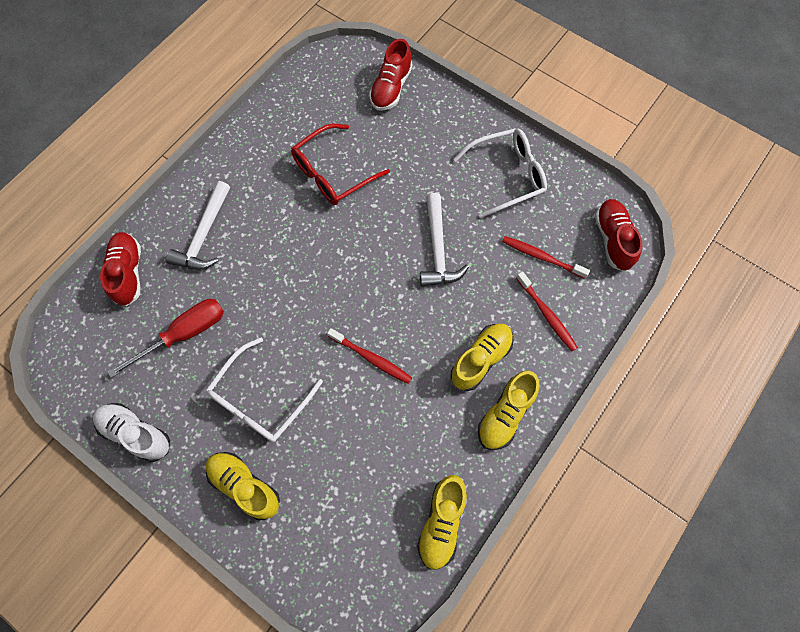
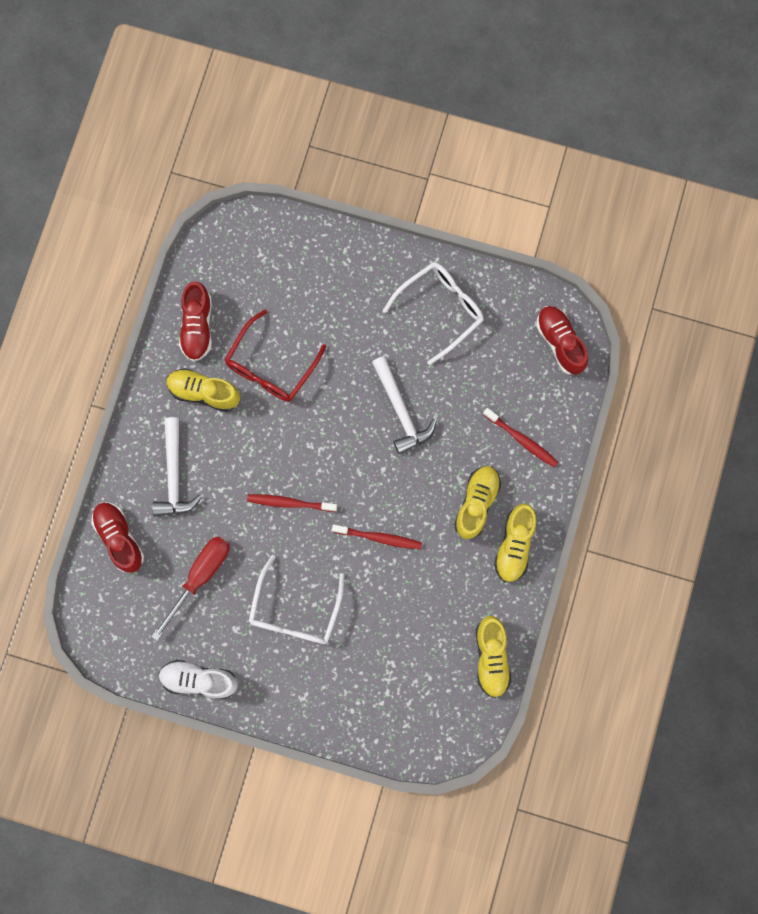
camera: 20 degrees left, 10 degrees up
yellow shoe [206,452,280,520] -> yellow shoe moved to [166,368,240,412]
red shoe [369,39,412,111] -> red shoe moved to [179,281,212,362]
red toothbrush [502,236,590,279] -> red toothbrush moved to [247,494,337,512]

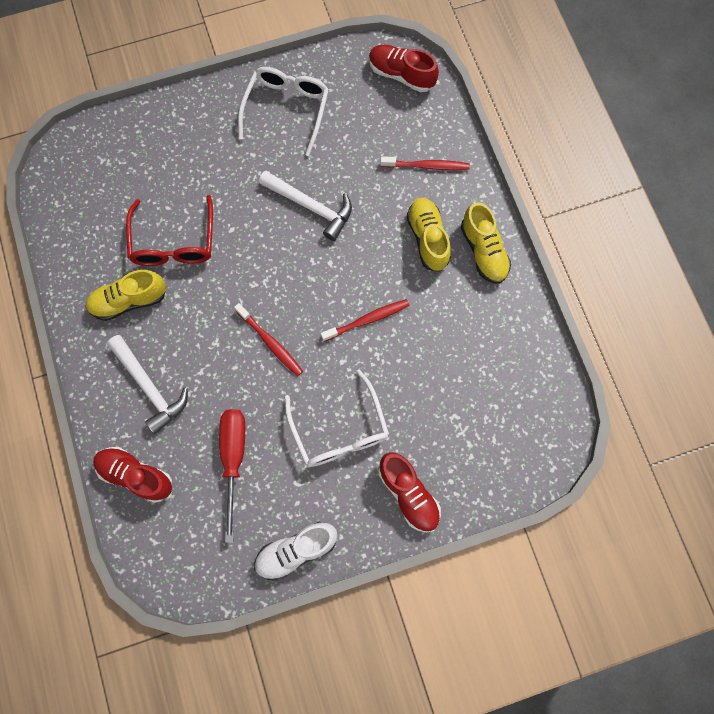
camera: 35 degrees left, 5 degrees down
red shoe [179,281,212,362] -> red shoe moved to [379,452,441,533]
red toothbrush [247,494,337,512] -> red toothbrush turned 105 degrees counterclockwise [234,303,303,376]
yellow shoe [476,616,511,698] -> none

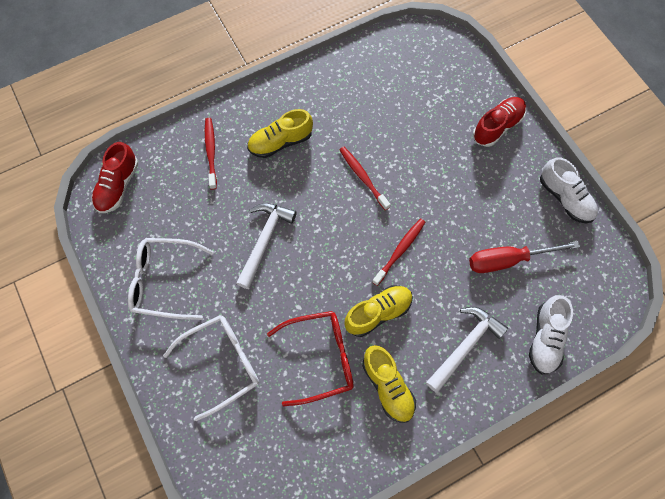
camera: 100 degrees left, 5 degrees down
red shoe [93,447,172,503] -> white shoe [529,295,573,374]
white glasses [285,370,389,467] -> white glasses moved to [163,315,259,421]
yellow shoe [461,202,511,284] -> yellow shoe moved to [344,285,413,337]

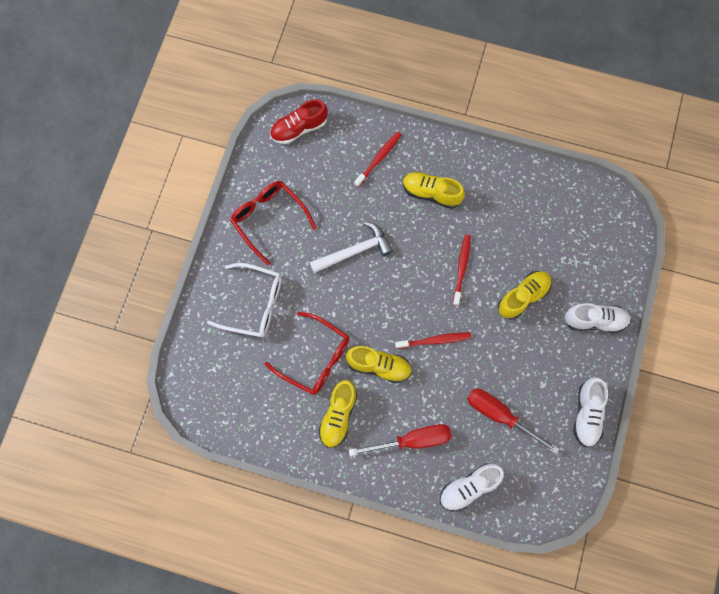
camera: 45 degrees right, 5 degrees up
white glasses [128,238,214,320] -> red glasses [230,181,316,265]
white hammer [426,307,508,393] -> red screwdriver [349,424,452,456]
red shoe [473,97,526,147] -> white shoe [564,303,631,333]
none -> yellow shoe [498,271,552,320]

